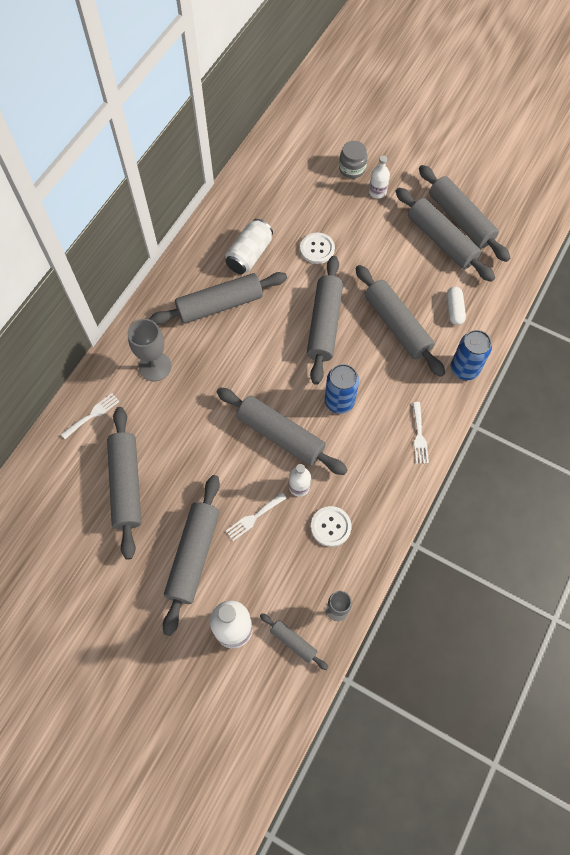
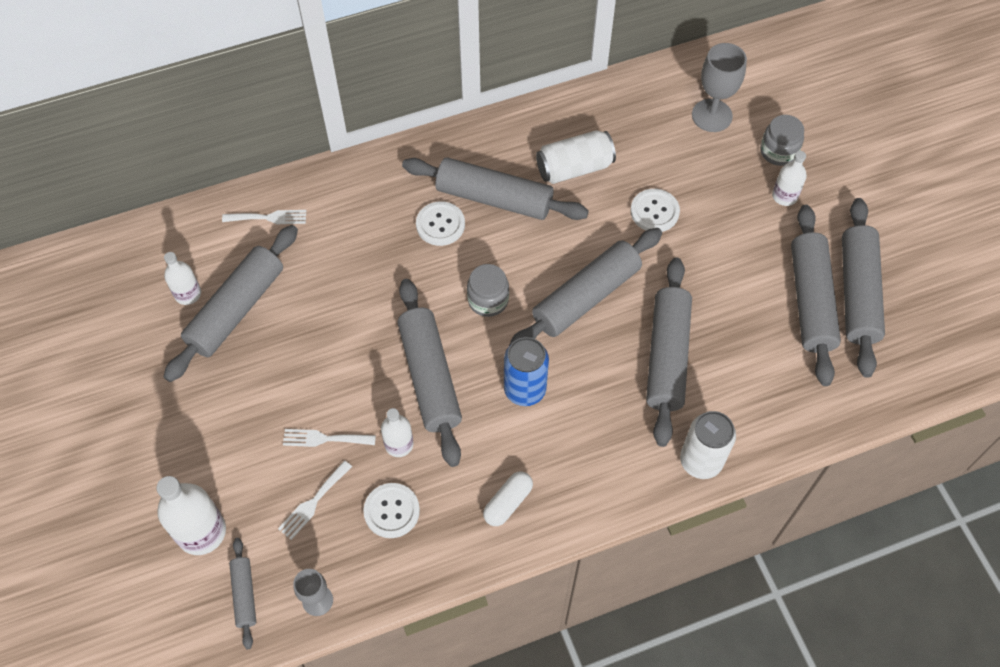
camera: 40 degrees right, 5 degrees down
grey goblet [127,319,171,381] -> grey goblet moved to [692,43,747,132]
grey rolling pin [163,475,220,636] -> none
white fork [413,402,429,464] -> white fork moved to [278,460,352,540]
white capsule [446,286,466,325] -> white capsule moved to [483,471,533,526]
blue can [451,330,492,380] -> white can [680,411,736,479]
none -> white bottle [164,252,201,305]
none -> white button [416,201,465,246]
none -> grey jar [467,264,509,317]

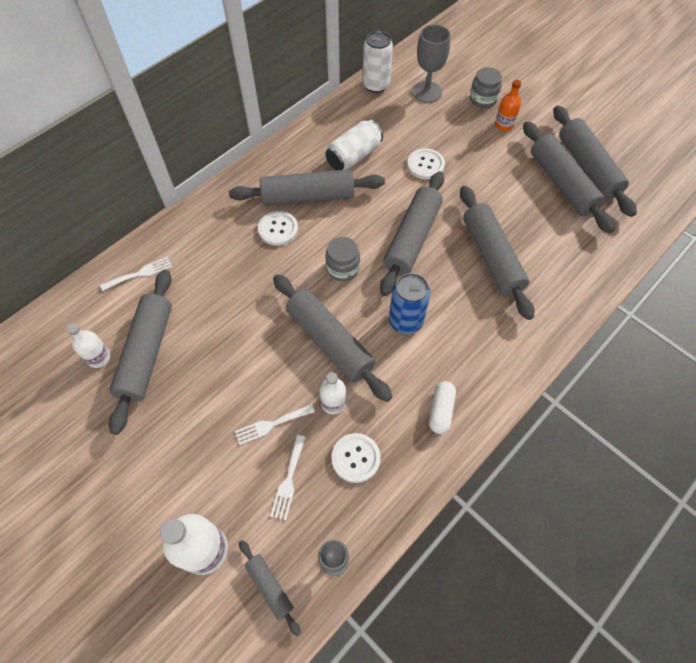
camera: 25 degrees left, 0 degrees up
white can [680,411,736,479] -> white can moved to [363,31,393,93]
white bottle [772,151,807,206] -> orange bottle [495,80,521,131]

